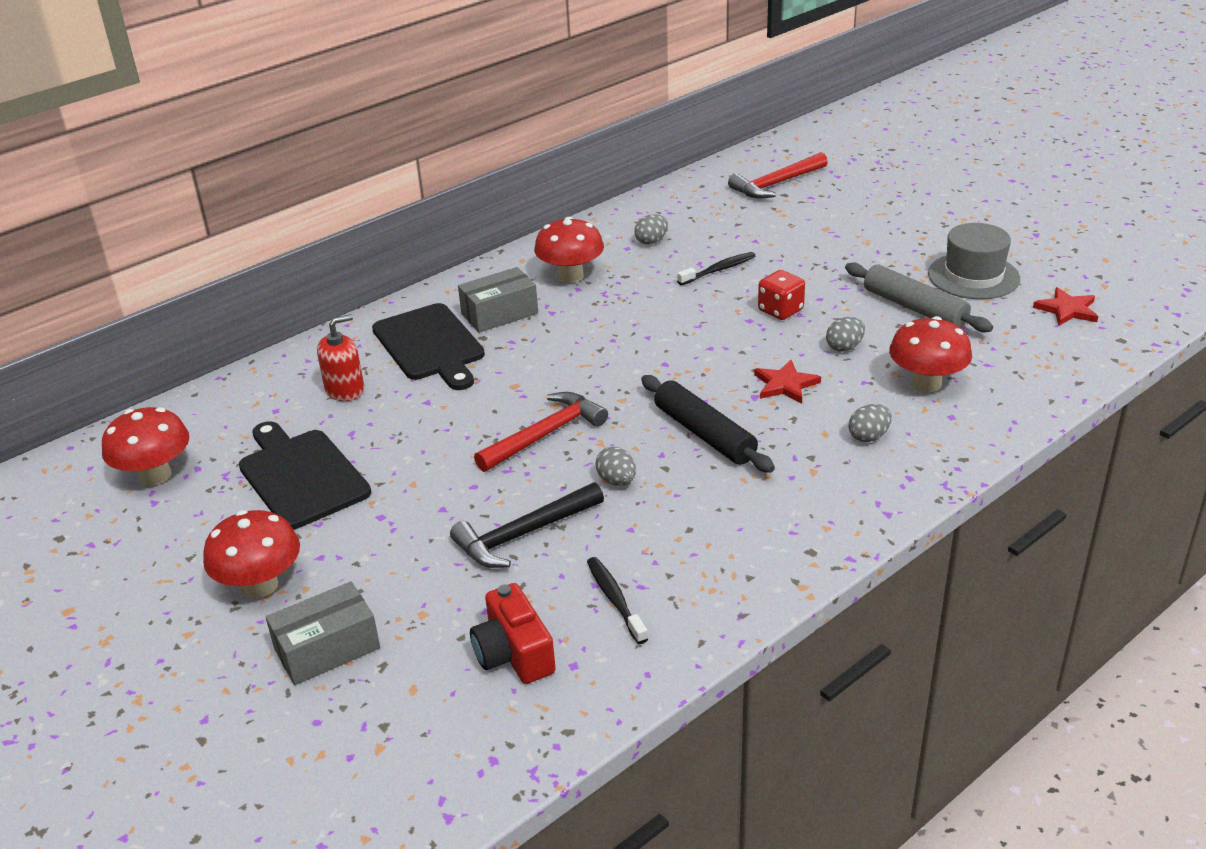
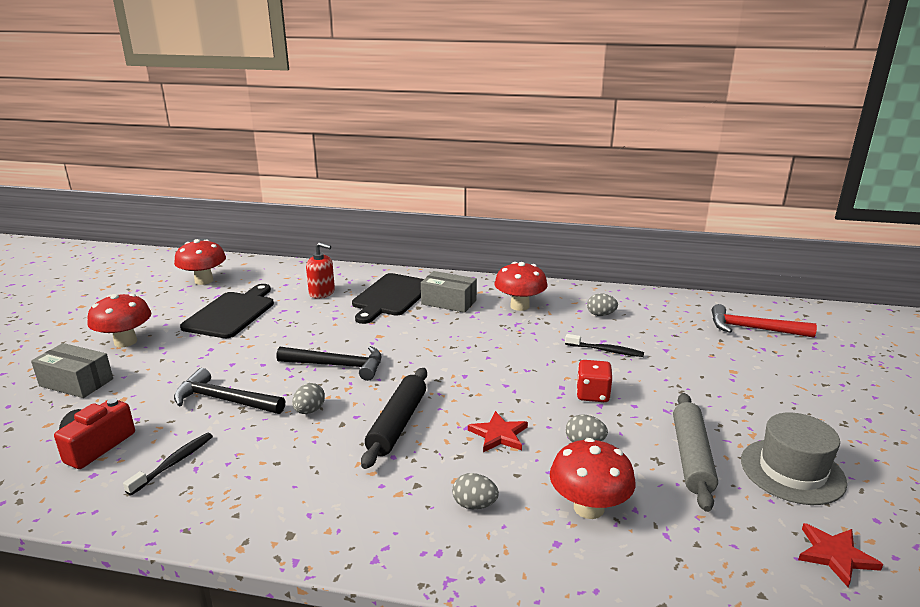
camera: 50 degrees right, 10 degrees down
red hammer [474,392,608,472] -> black hammer [277,346,382,381]

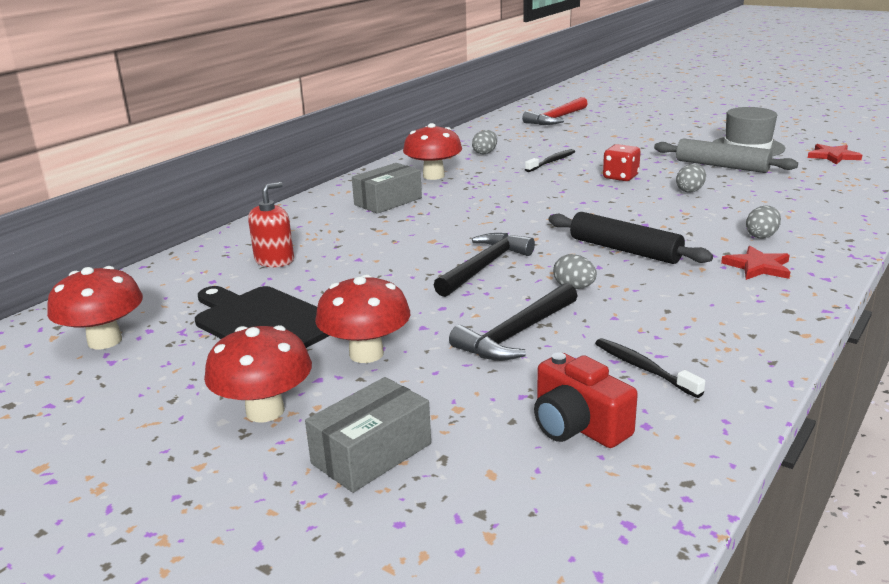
camera: 65 degrees left, 0 degrees up
black cutting board [352,273,424,324] -> none
red star [468,411,528,452] -> red star moved to [721,246,790,280]
red mushroom [550,438,636,519] -> red mushroom moved to [315,274,410,363]

